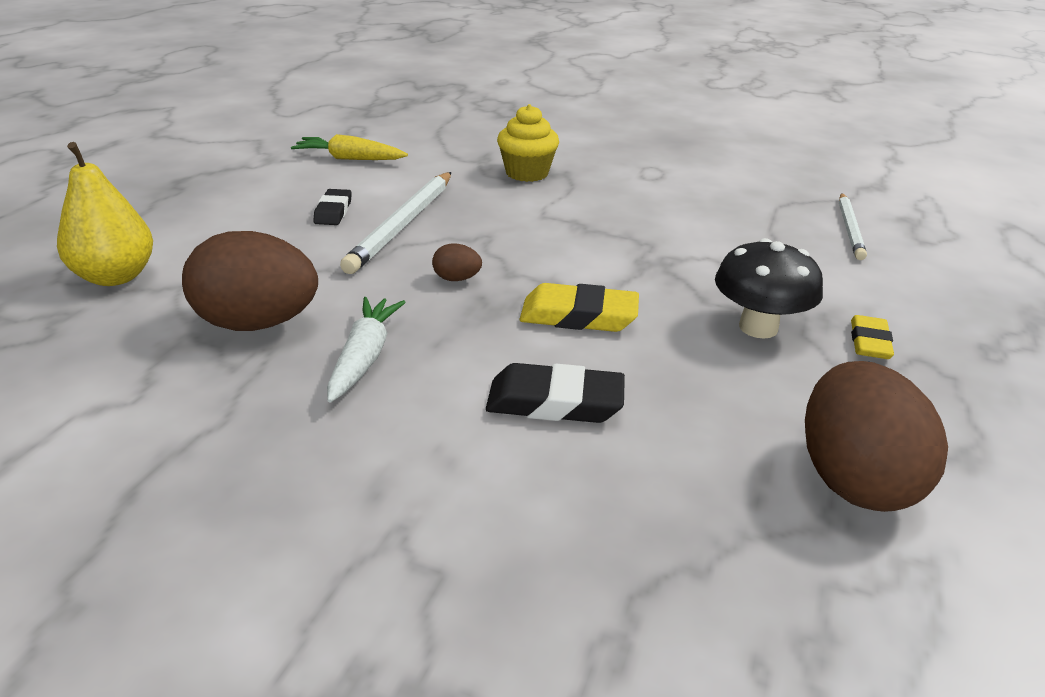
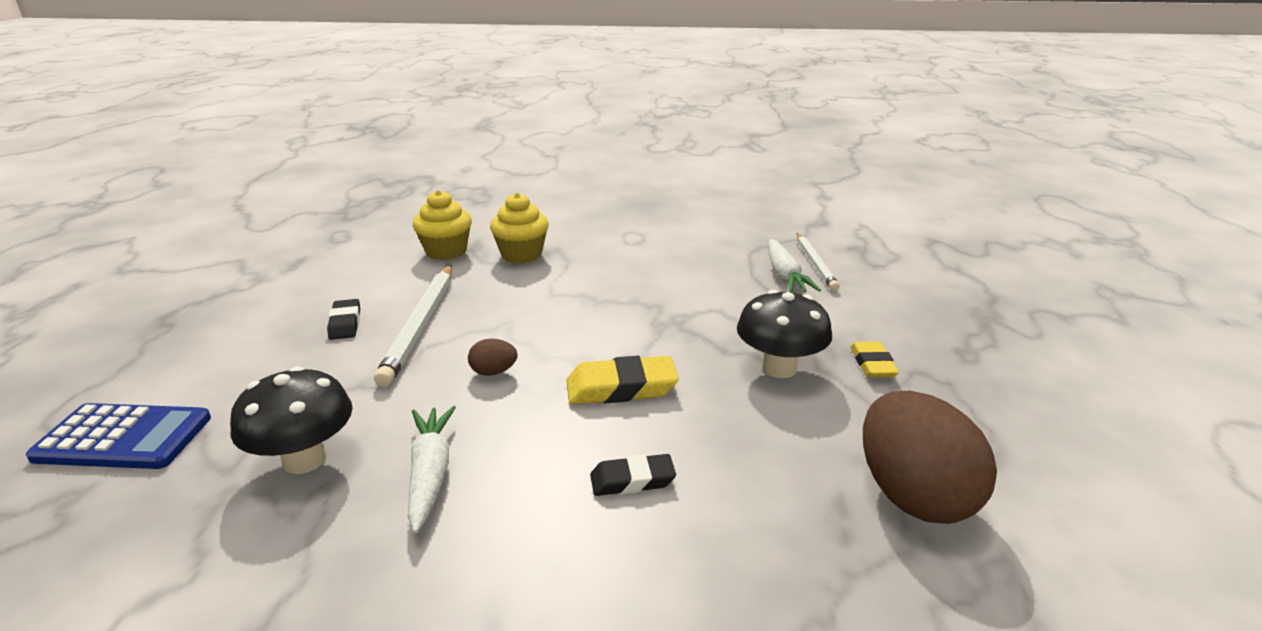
camera: 15 degrees left, 5 degrees down
yellow pear [57,142,153,286] -> blue calculator [26,403,211,469]
brown egg [182,231,318,331] -> black mushroom [230,366,353,474]
yellow carrot [291,134,408,160] -> none
black eraser [486,363,625,423] -> black eraser [590,454,676,496], size x0.64
none -> yellow cupcake [413,190,472,260]
none -> white carrot [768,239,821,293]

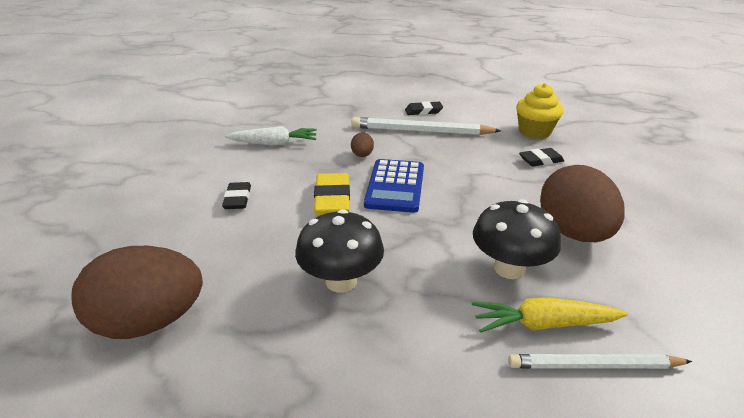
camera: 95 degrees right, 5 degrees up
blue calculator [26,403,211,469] -> blue calculator moved to [364,159,424,213]
black mushroom [230,366,353,474] -> black mushroom moved to [473,199,561,279]
yellow cupcake [490,193,549,263] -> black eraser [519,148,564,166]
white carrot [768,239,821,293] -> yellow carrot [472,298,628,333]
yellow eraser [851,342,899,378] -> none
none -> brown egg [540,165,625,242]

